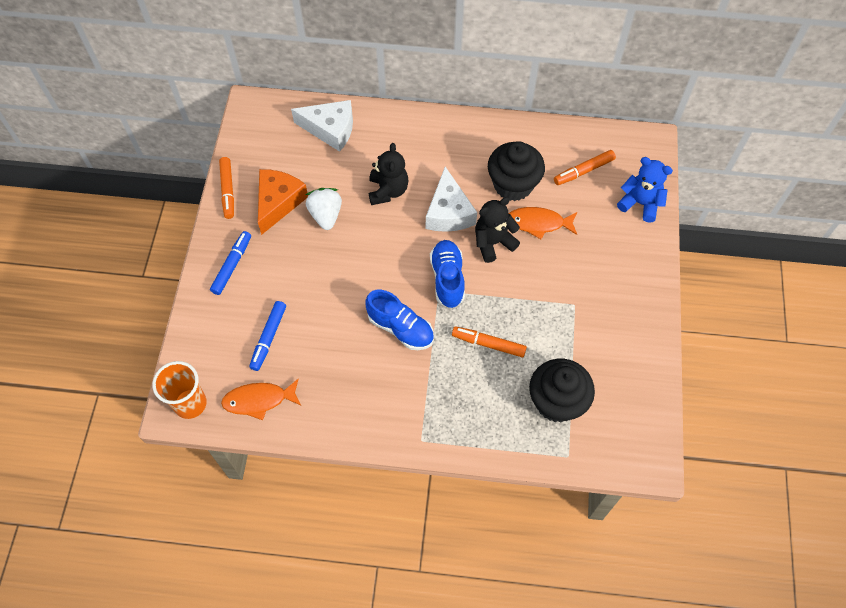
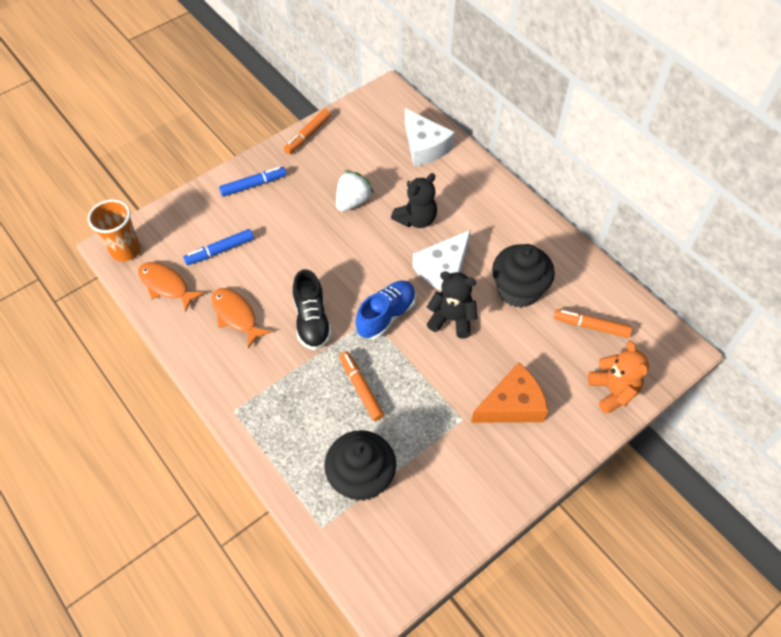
camera: 45 degrees right, 5 degrees down
orange cheese [258,169,308,235] -> orange cheese moved to [471,362,548,423]
blue shoe [365,290,434,350] -> black shoe [293,269,332,350]
orange fish [509,207,577,239] -> orange fish moved to [212,288,272,348]
blue teddy bear [617,157,673,223] -> orange teddy bear [588,341,649,414]

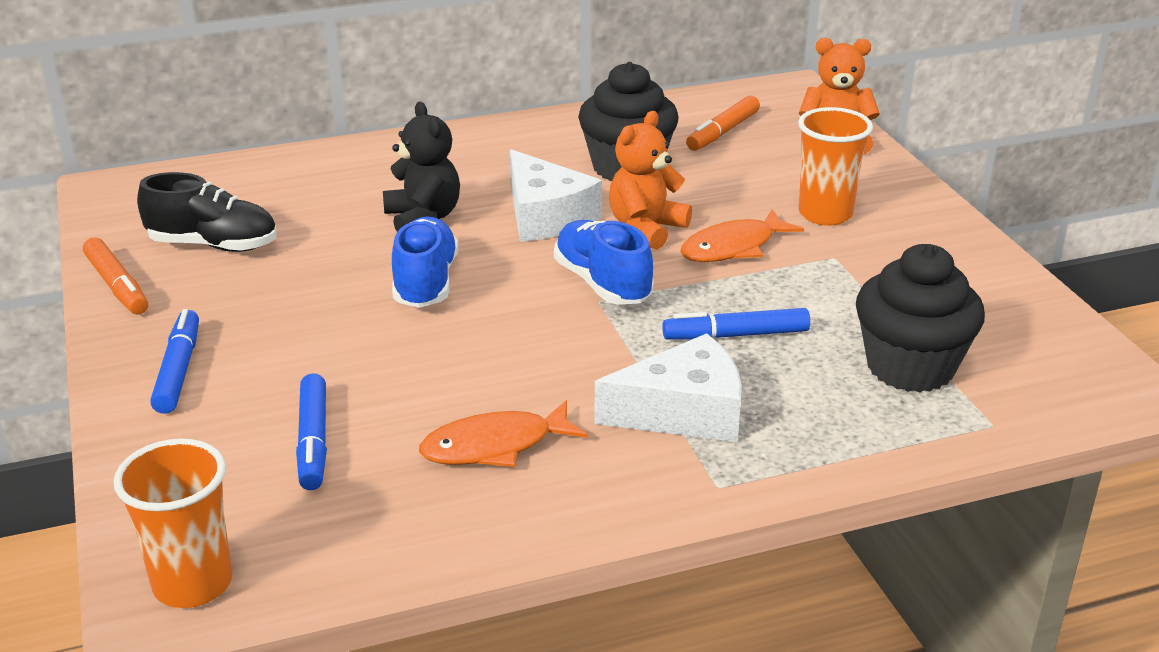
camera: 70 degrees left, 25 degrees down
orange fish [138,262,205,312] -> orange fish moved to [680,209,804,262]
black shoe [293,269,332,350] -> black shoe moved to [137,172,277,252]
white strawberry [336,170,373,212] -> none
orange marker [339,351,384,421] -> blue marker [662,308,810,340]
white cheese [405,108,455,166] -> white cheese moved to [594,333,742,442]
black teddy bear [427,271,478,338] -> orange teddy bear [609,111,692,250]
orange cheese [471,362,548,423] -> orange cup [798,107,873,226]
none -> blue shoe [392,216,458,308]

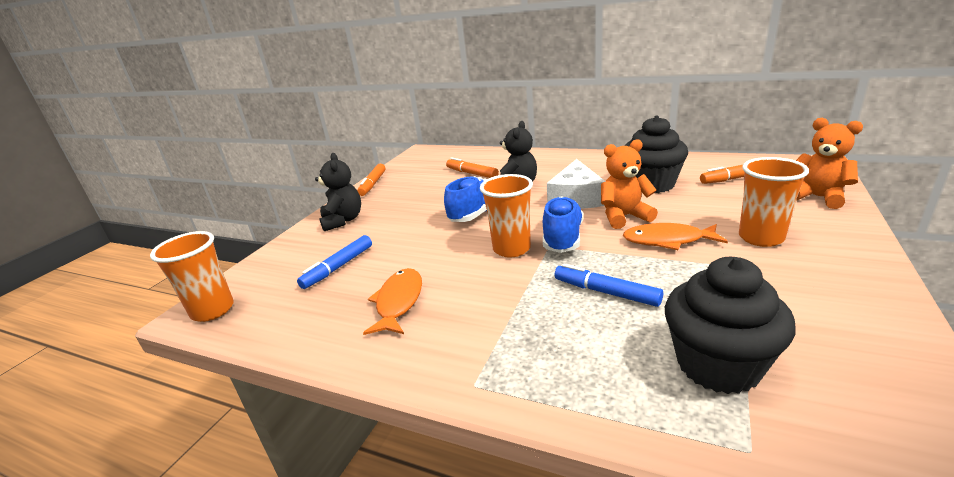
camera: 45 degrees right, 5 degrees down
black shoe [137,172,277,252] -> none
blue marker [150,309,199,414] -> black teddy bear [315,153,361,231]
orange fish [419,400,588,467] -> orange fish turned 75 degrees clockwise [363,268,422,335]
white cheese [594,333,742,442] -> none
none -> orange marker [446,157,499,178]
none -> orange cup [480,174,533,257]

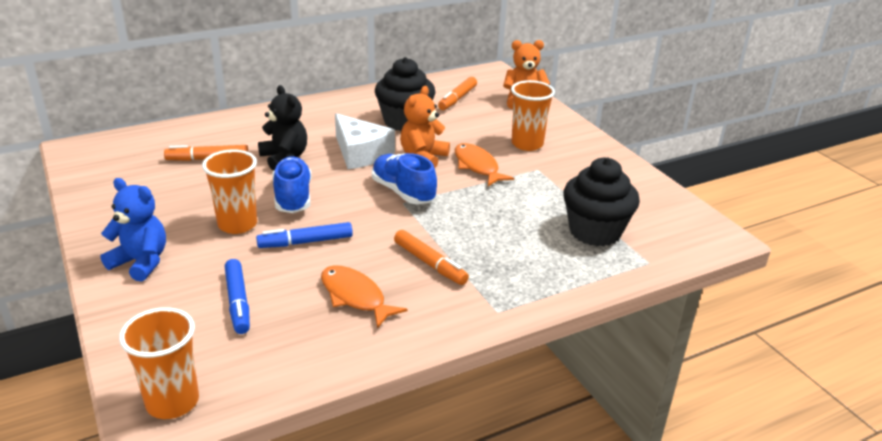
camera: 55 degrees left, 5 degrees up
black teddy bear [315,153,361,231] -> blue teddy bear [100,178,166,282]
orange marker [357,164,386,196] -> orange marker moved to [394,230,469,285]
orange cup [480,174,533,257] -> orange cup moved to [202,149,257,234]
blue marker [555,264,663,307] -> blue marker moved to [256,222,353,248]
orange fish [623,223,728,250] -> orange fish turned 105 degrees clockwise [455,143,514,186]

